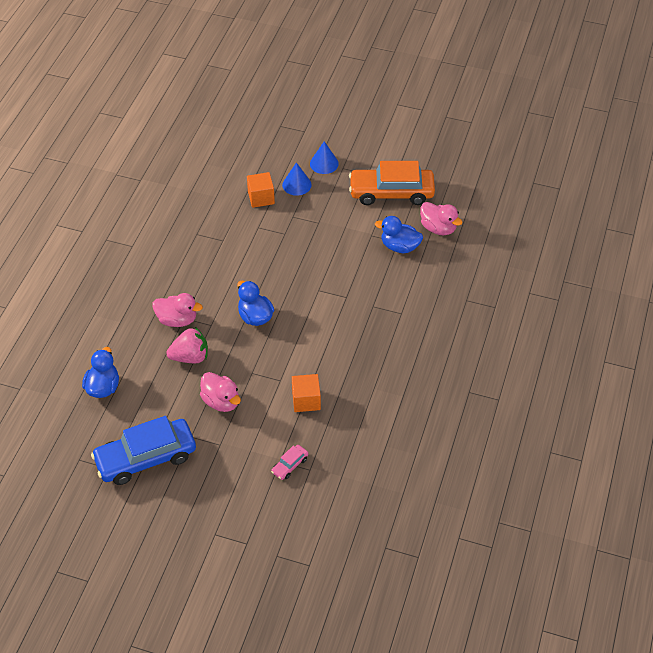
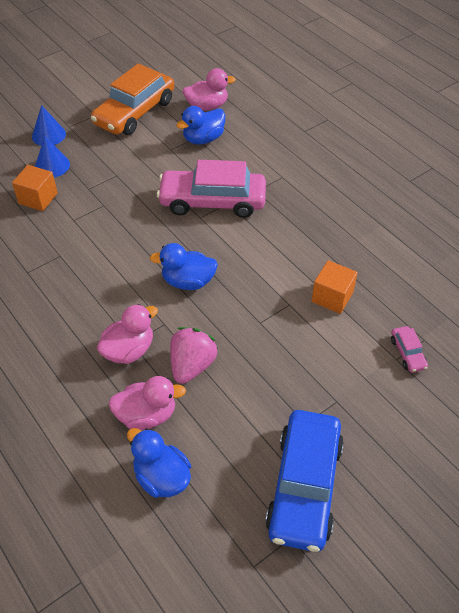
camera: 55 degrees left, 0 degrees up
pink duck [200,372,241,412] -> pink duck moved to [109,376,186,430]
none -> pink car [157,160,266,218]

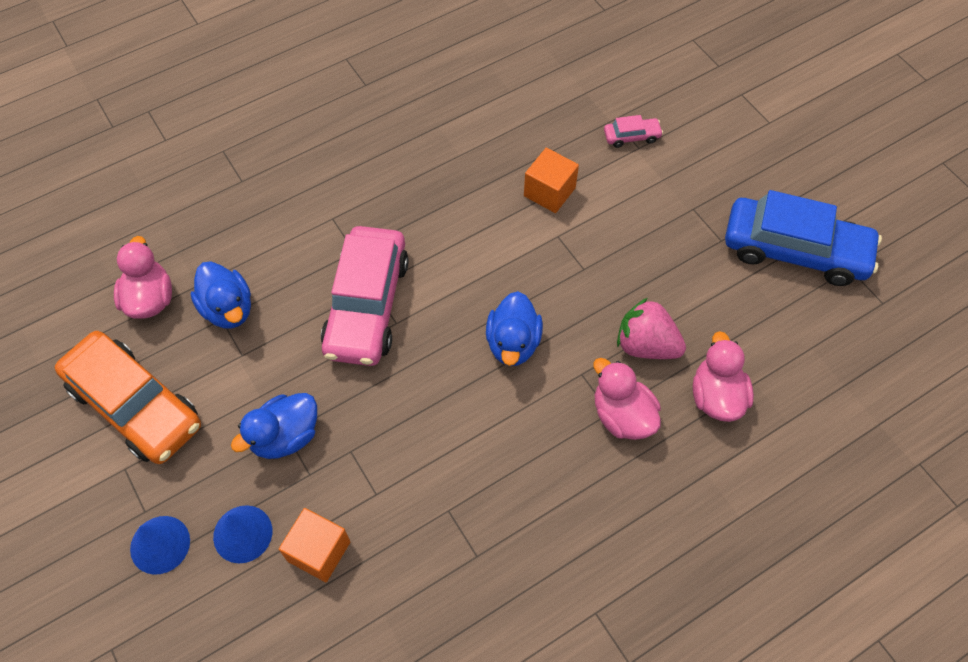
camera: 85 degrees left, 10 degrees up
blue duck [127,428,191,498] -> blue duck moved to [231,393,317,459]

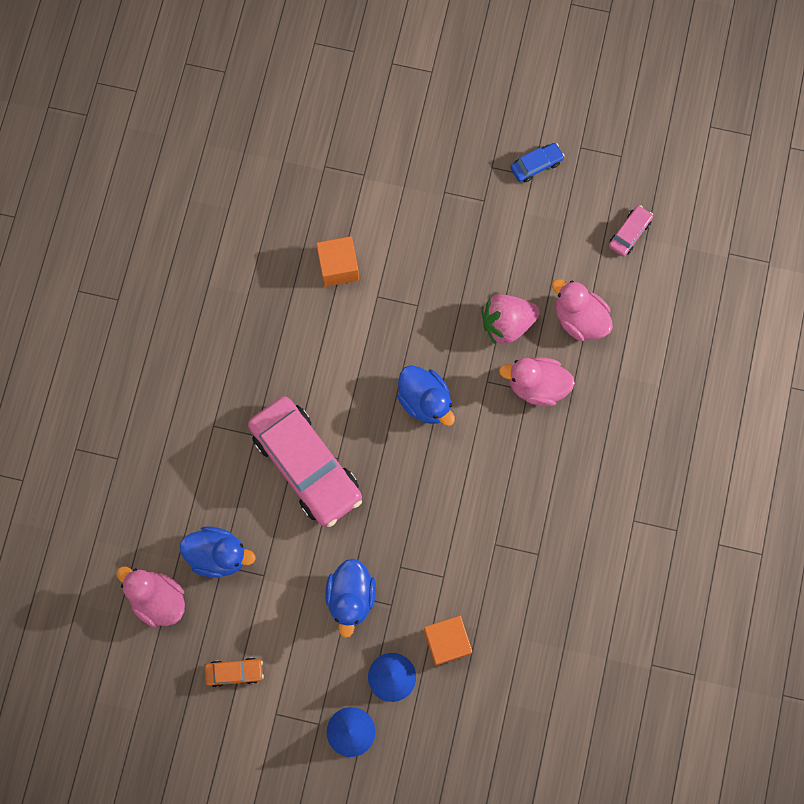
camera: 45 degrees left, 15 degrees up
orange car [55,331,201,464] -> orange car [205,657,264,687], size x0.42
pink car [604,115,663,148] -> pink car moved to [609,205,653,257]
blue car [725,190,882,286] -> blue car [510,143,565,182], size x0.42

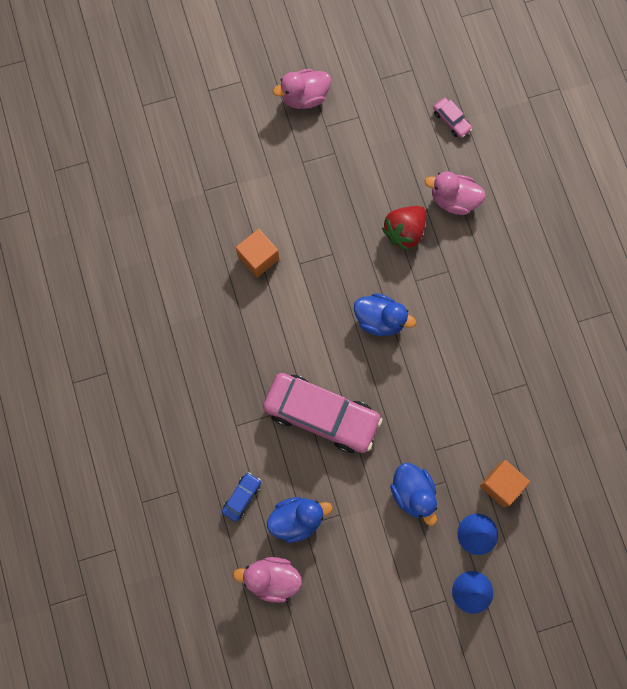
camera: 30 degrees left, 0 degrees up
orange car [205,657,264,687] -> none
pink strawberry [482,294,540,345] -> red strawberry [382,206,426,251]
pink duck [499,357,575,406] -> pink duck moved to [273,69,331,109]
blue car [510,143,565,182] -> blue car moved to [222,472,261,522]
pink car [609,205,653,257] -> pink car turned 135 degrees clockwise [433,98,473,138]

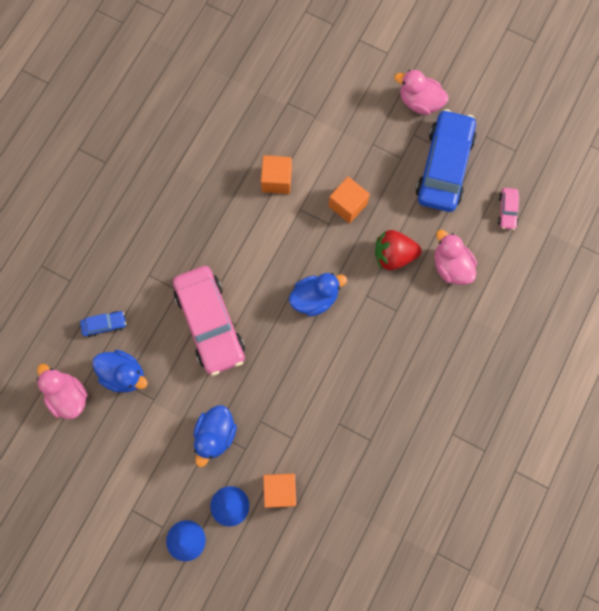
camera: 45 degrees right, 0 degrees up
blue duck [354,293,416,336] -> blue duck turned 90 degrees counterclockwise [289,273,347,316]
none -> orange cube [329,177,370,223]
none -> blue car [416,109,476,212]

